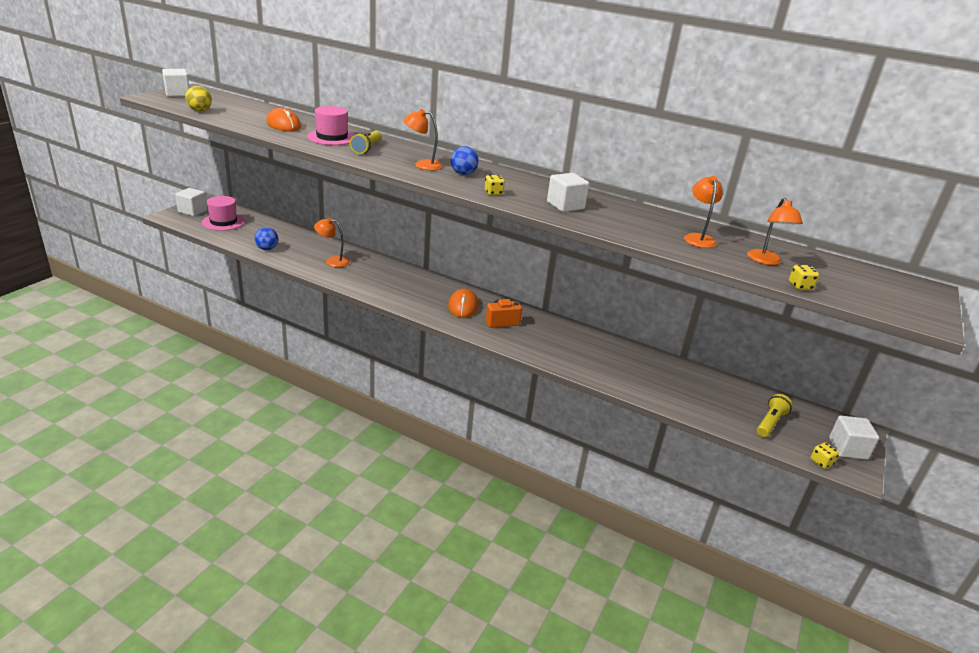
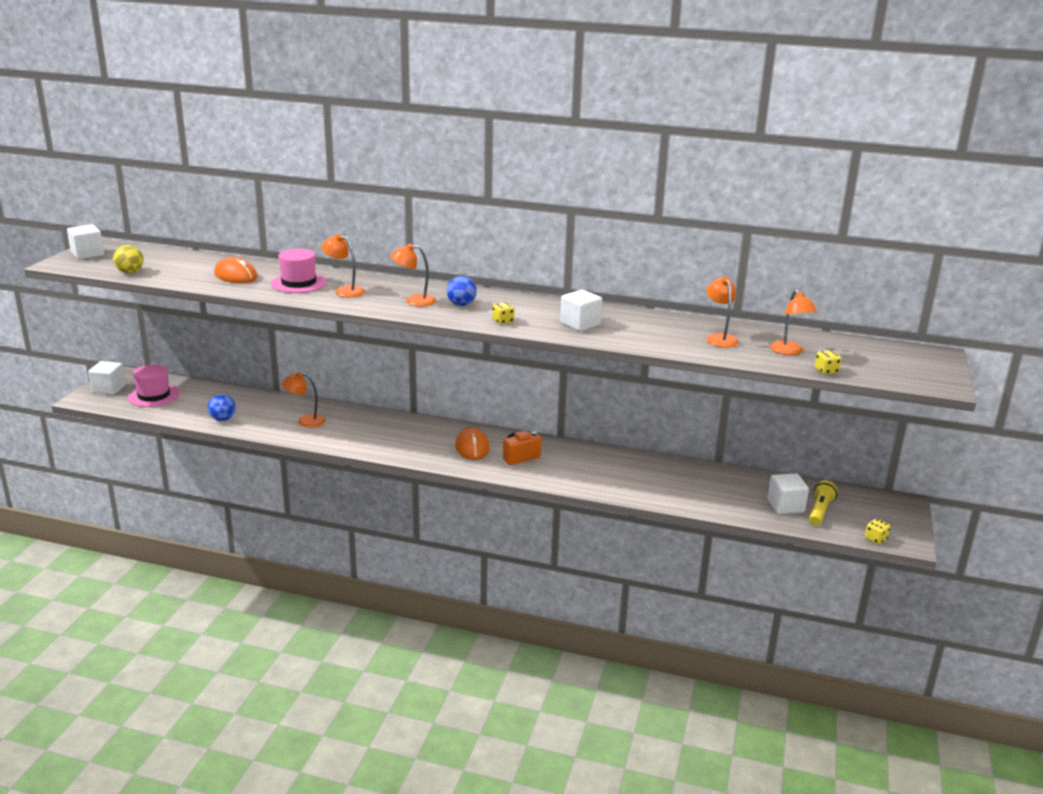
camera: 10 degrees left, 5 degrees down
yellow flashlight [350,131,381,154] -> orange lamp [321,234,365,297]
white cube [829,416,879,460] -> white cube moved to [767,473,809,514]

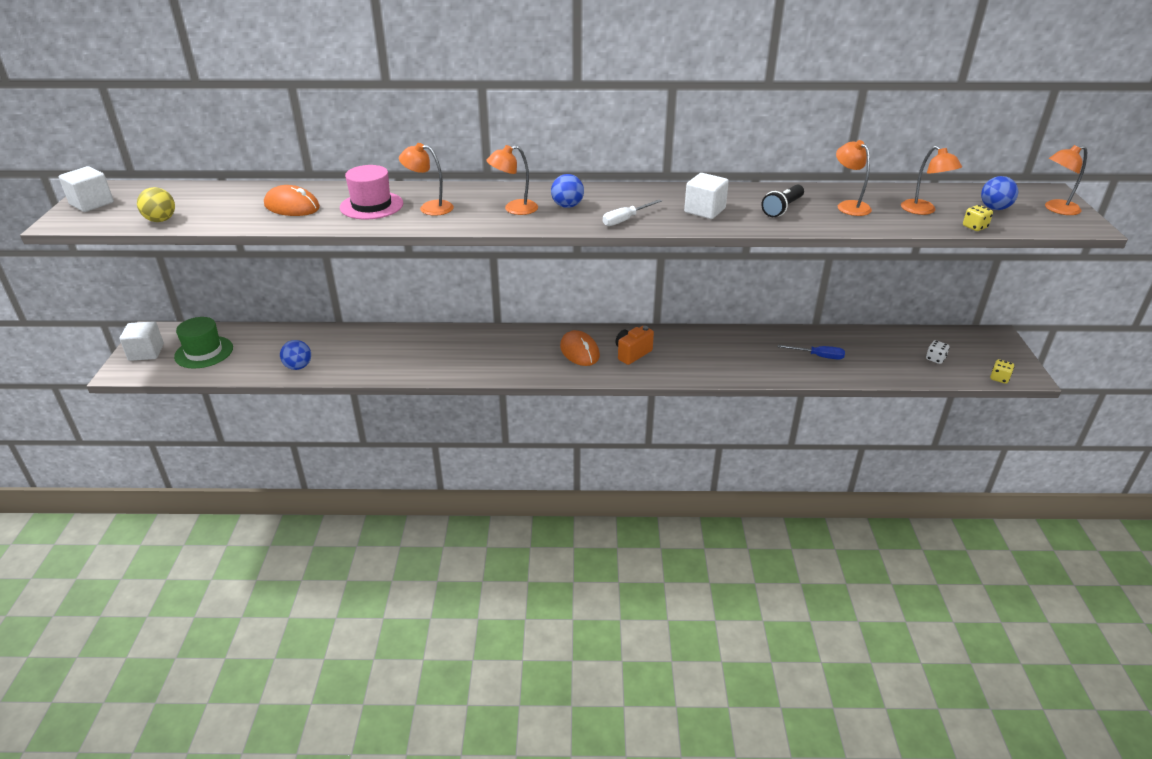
camera: 15 degrees left, 10 degrees up
pink hat [128,364,180,407] -> green hat [174,317,233,368]
orange lamp [282,372,326,427] -> orange lamp moved to [1045,145,1087,215]
yellow dice [493,302,514,325] -> white screwdriver [603,199,662,226]
white cube [767,473,809,514] -> none
yellow flashlight [809,480,837,526] -> white dice [926,340,950,364]
none -> black flashlight [761,185,804,217]
none -> blue screwdriver [778,345,845,359]
none -> blue ball [981,176,1018,210]

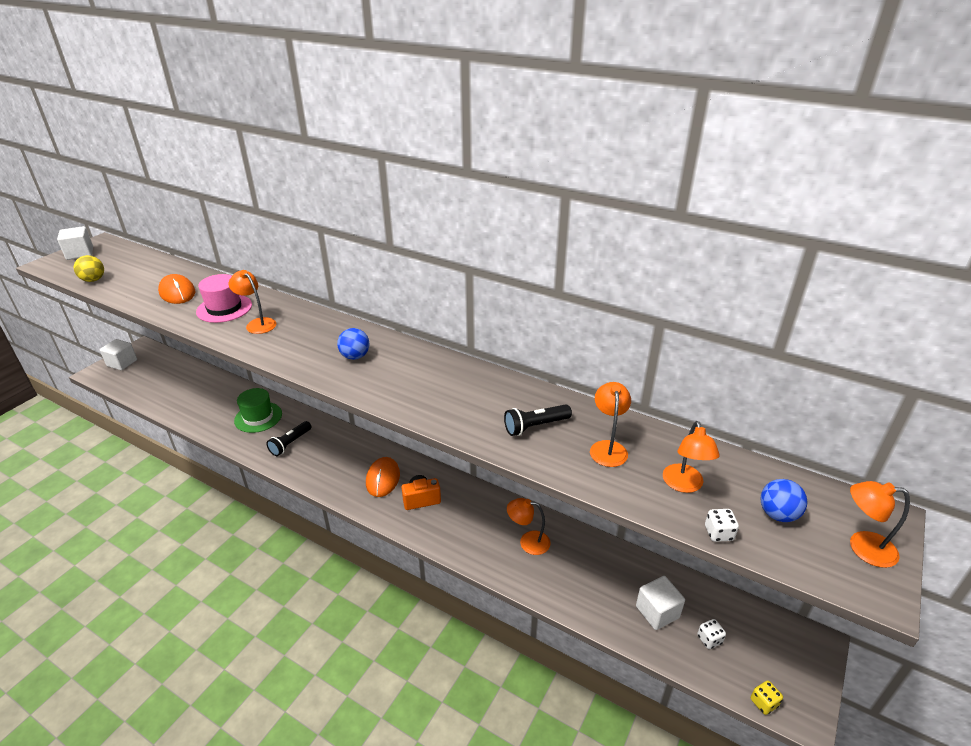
camera: 30 degrees right, 0 degrees up
green hat [174,317,233,368] -> green hat moved to [234,388,282,433]
blue ball [280,340,311,370] -> none
orange lamp [486,145,538,215] -> orange lamp moved to [507,498,551,555]
white screwdriver [603,199,662,226] -> none
white cube [684,173,729,219] -> white cube moved to [636,576,685,630]
blue screwdriver [778,345,845,359] -> none
yellow dice [963,205,993,231] -> white dice [705,509,739,542]
none -> black flashlight [266,421,311,456]

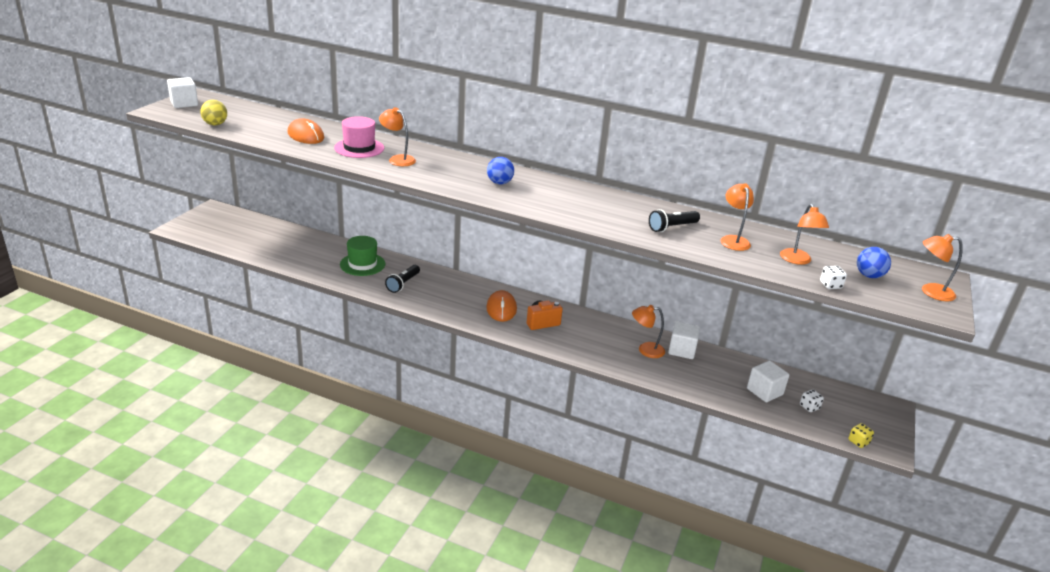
camera: 10 degrees left, 5 degrees down
white cube [100,339,137,370] -> white cube moved to [668,321,700,359]

